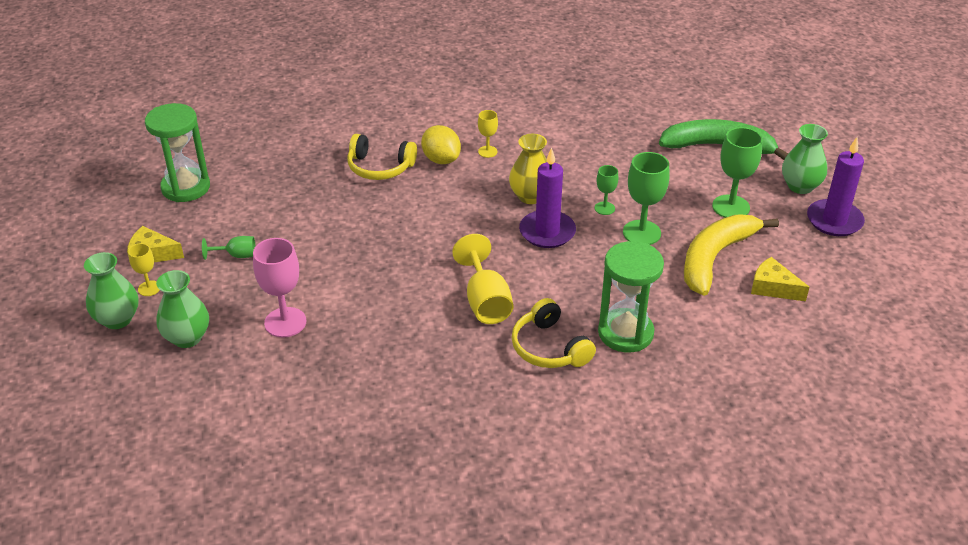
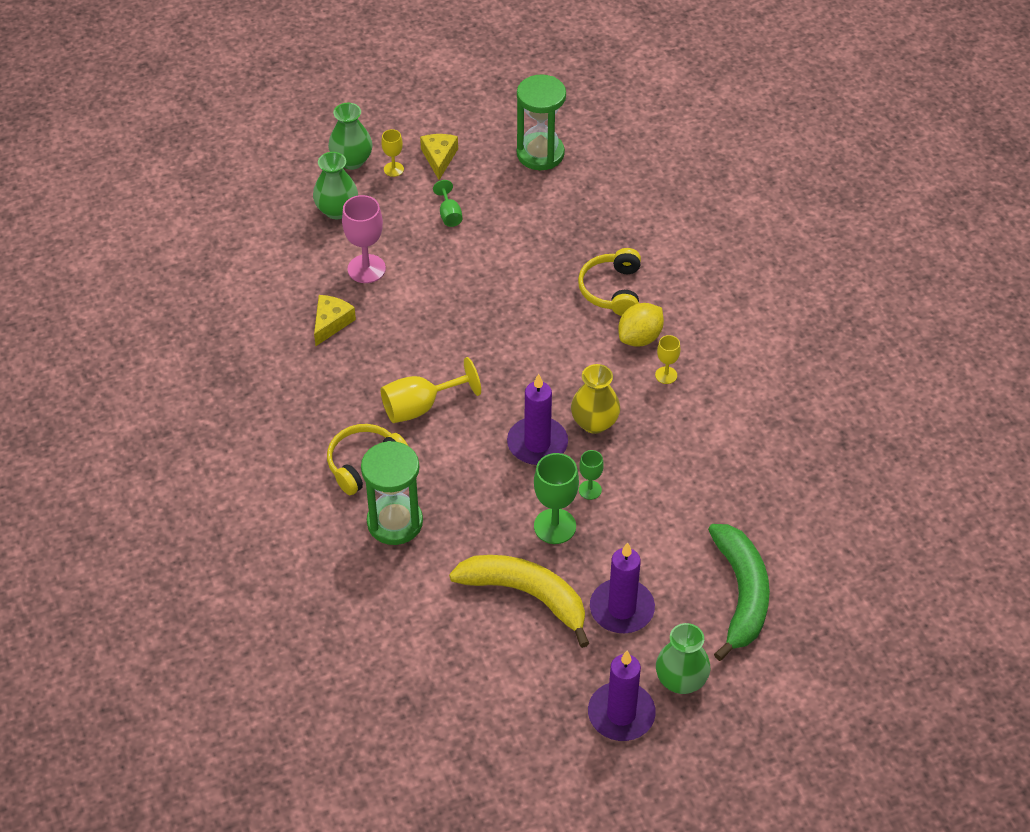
camera: 80 degrees right, 10 degrees up
green goblet [712,127,763,218] -> purple candle [590,542,655,633]
yellow cheese [751,257,810,301] -> yellow cheese moved to [314,295,356,346]

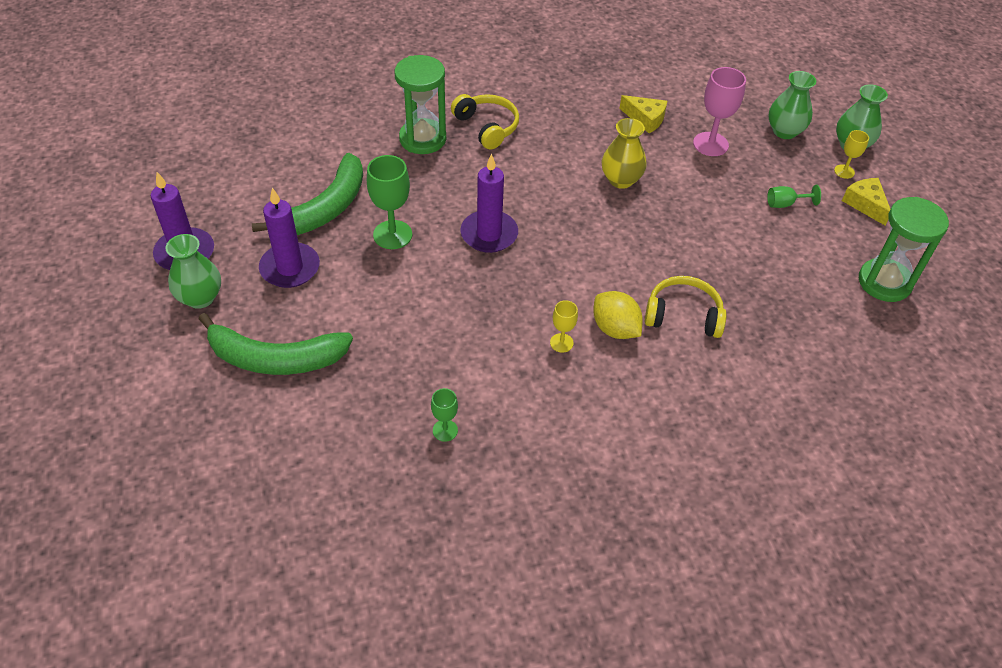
camera: 95 degrees right, 0 degrees up
yellow goblet [380,357,481,423] -> none
yellow cheese [420,134,458,180] -> yellow cheese turned 120 degrees counterclockwise [842,178,890,226]
yellow banana [449,555,589,648] -> green banana [252,153,363,235]
yellow vase [571,364,620,434] -> yellow vase moved to [601,118,647,189]
green goblet [579,450,604,500] -> green goblet moved to [431,388,458,442]

